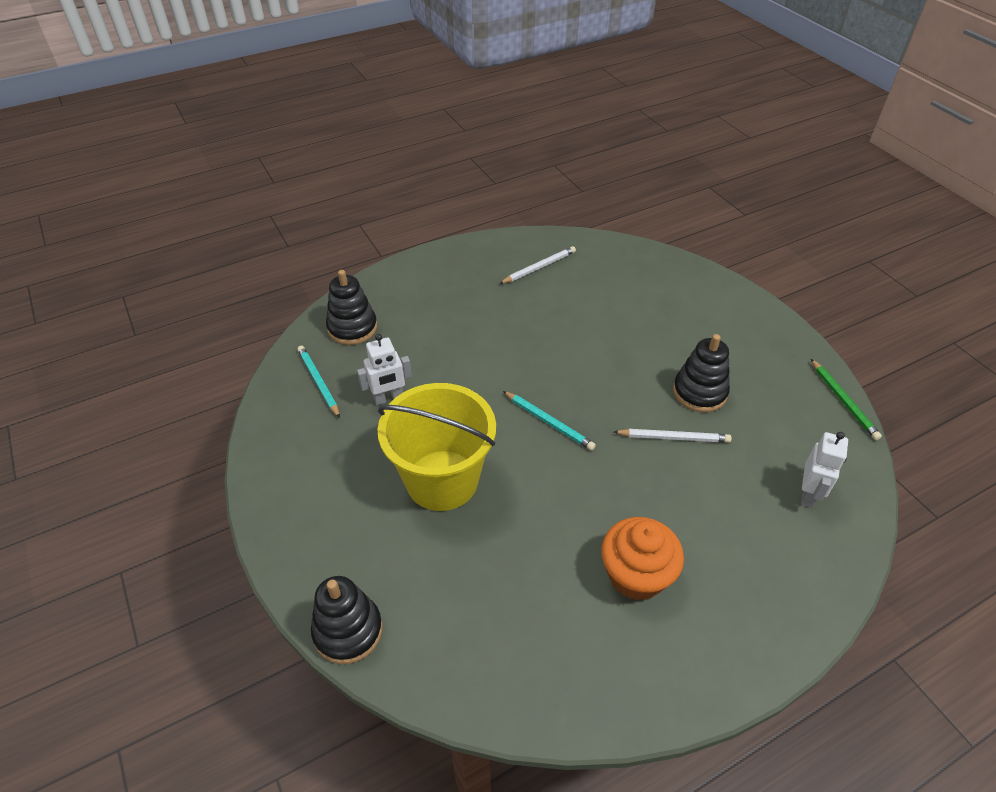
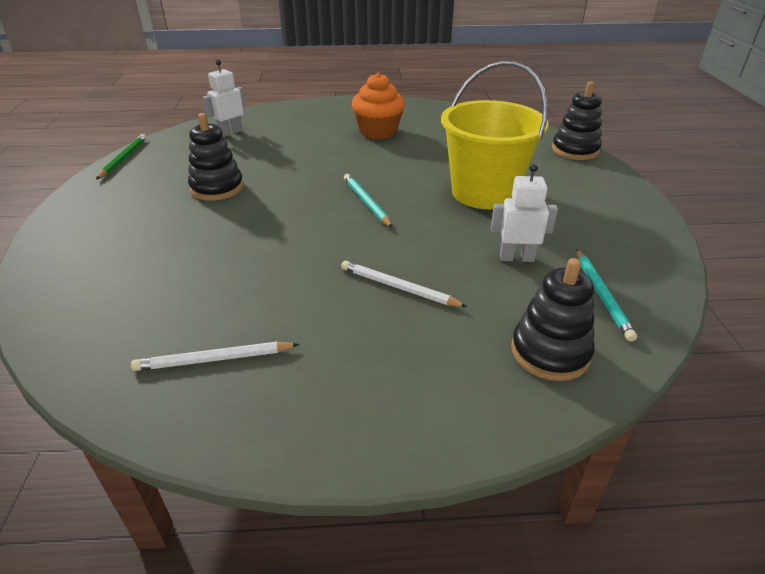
camera: 155 degrees left, 10 degrees down
white pencil [614,429,732,443] -> white pencil moved to [341,261,467,307]

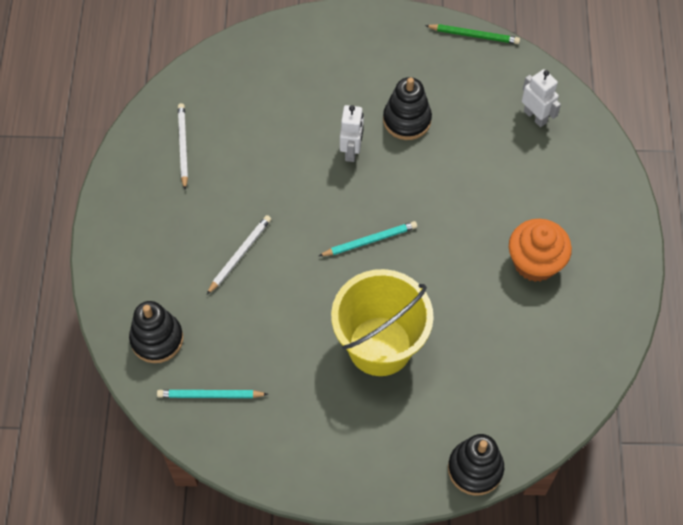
camera: 95 degrees right, 25 degrees up
white robot [491,164,558,262] -> white robot moved to [340,105,364,162]

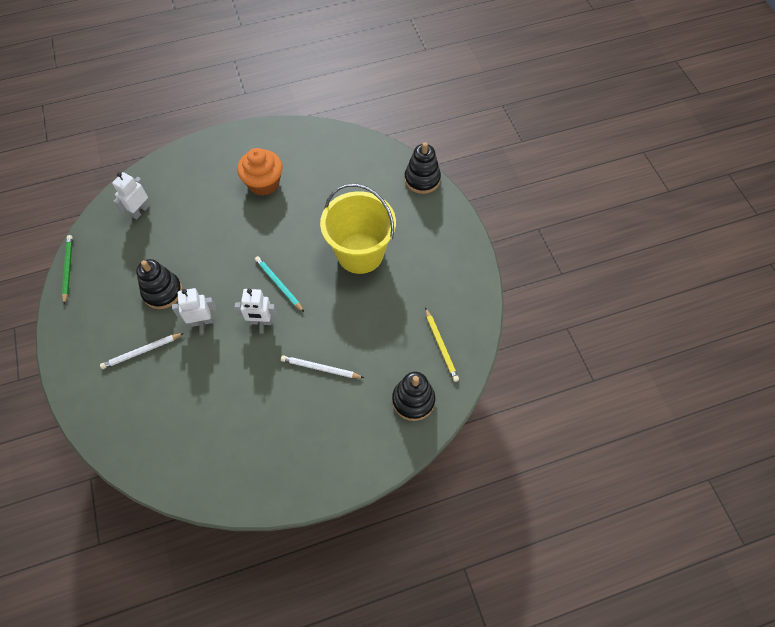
camera: 110 degrees left, 0 degrees up
turquoise pencil [157,390,268,398] -> yellow pencil [425,308,459,382]
white pencil [178,103,188,190] -> white pencil moved to [100,333,184,369]
none -> white robot [235,289,277,325]

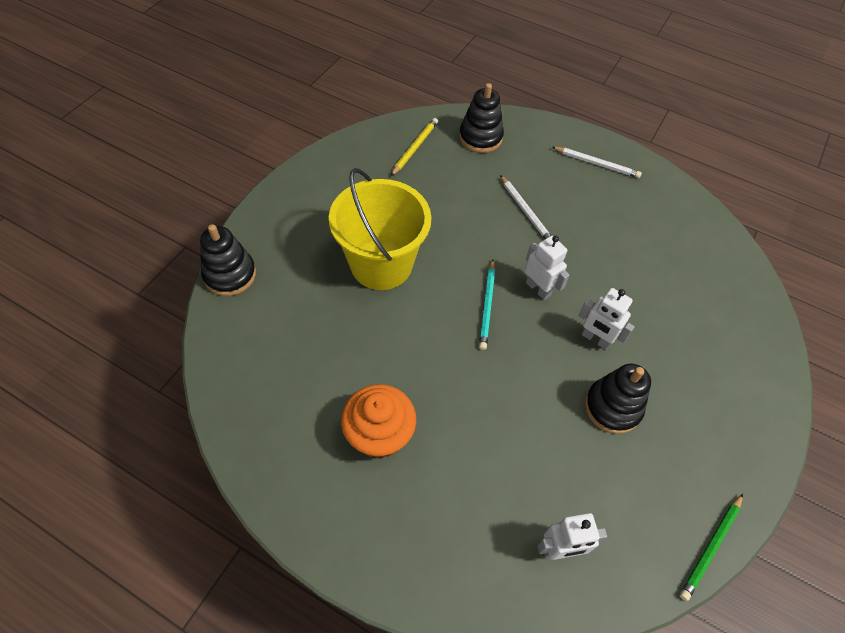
camera: 135 degrees left, 5 degrees down
white pencil [100,333,184,369] -> white pencil moved to [552,147,642,178]

